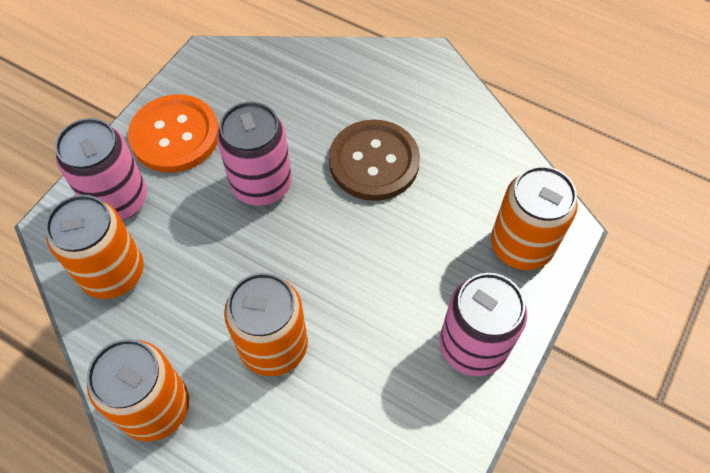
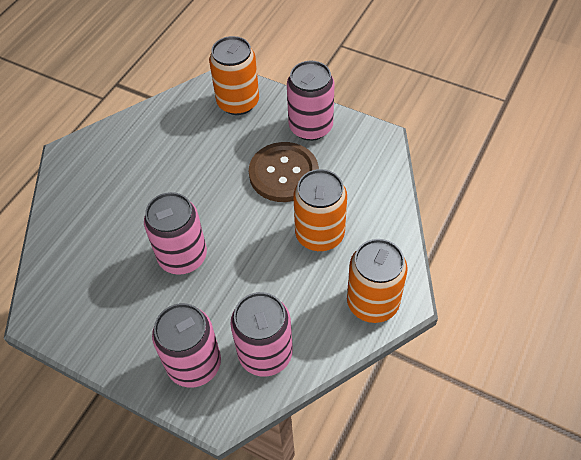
camera: 90 degrees left, 5 degrees down
orange can [45,195,144,299] -> pink can [230,292,293,377]
orange button [128,94,219,173] -> none
brown button [329,119,420,201] -> brown button moved to [249,142,319,202]

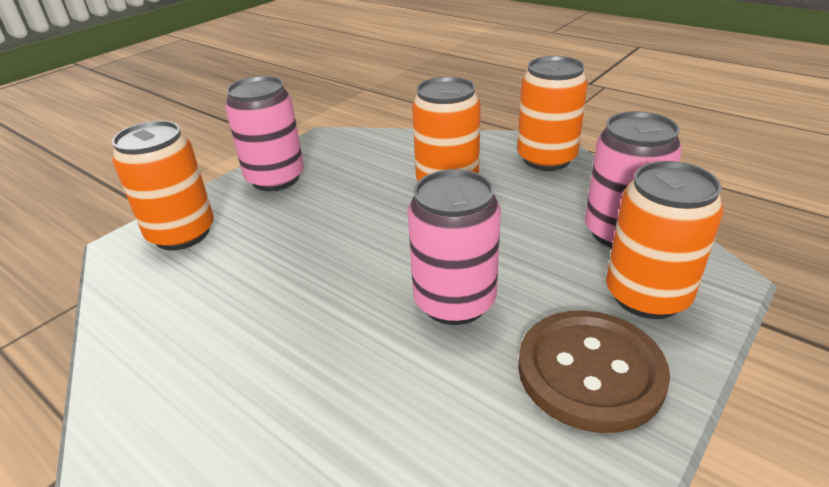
camera: 80 degrees left, 20 degrees down
pink can [152,303,221,388] -> orange can [606,161,723,319]
brown button [249,142,319,202] -> brown button moved to [518,310,670,433]

